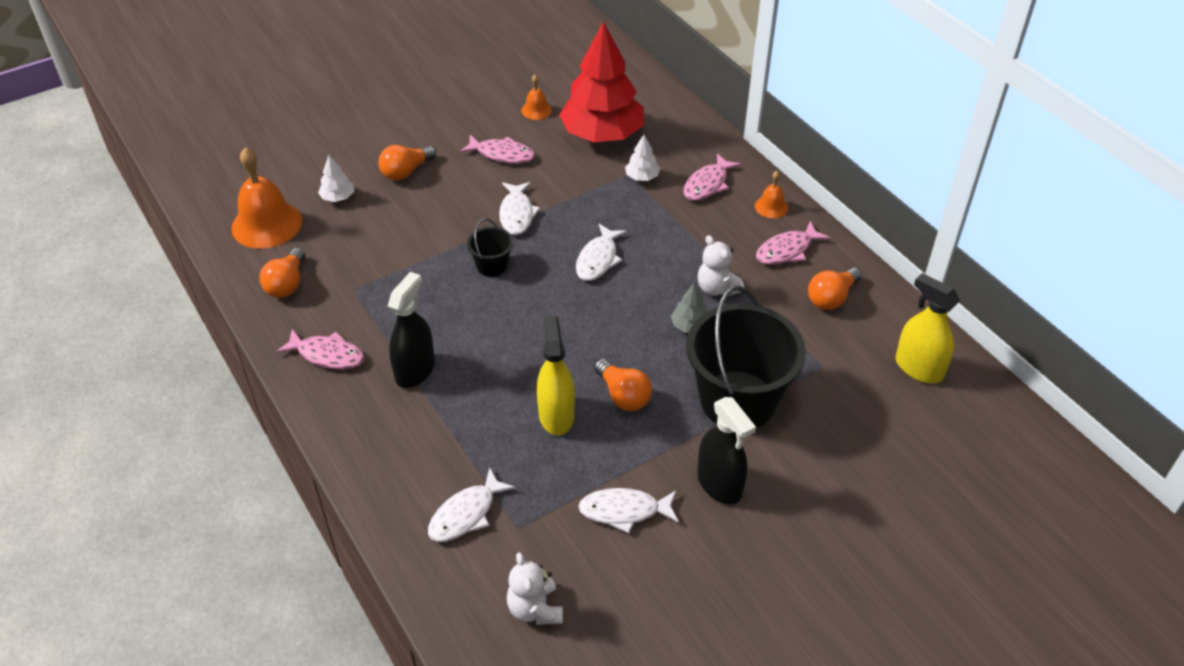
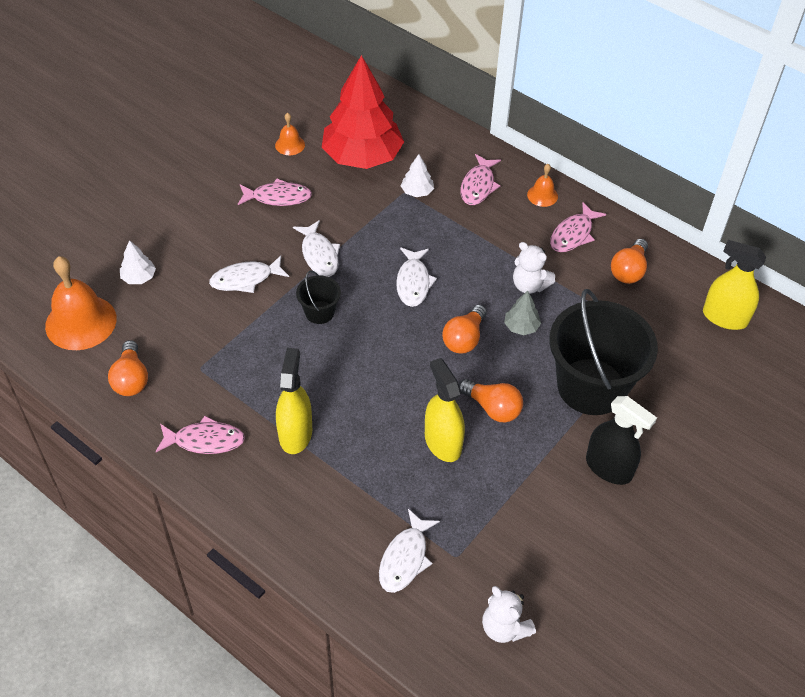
camera: 20 degrees left, 5 degrees up
orange light bulb [378,145,436,181] -> orange light bulb moved to [442,305,487,354]
black spray bottle [388,272,435,388] -> yellow spray bottle [276,348,312,454]
white fish [578,488,679,533] -> white fish moved to [209,255,289,293]

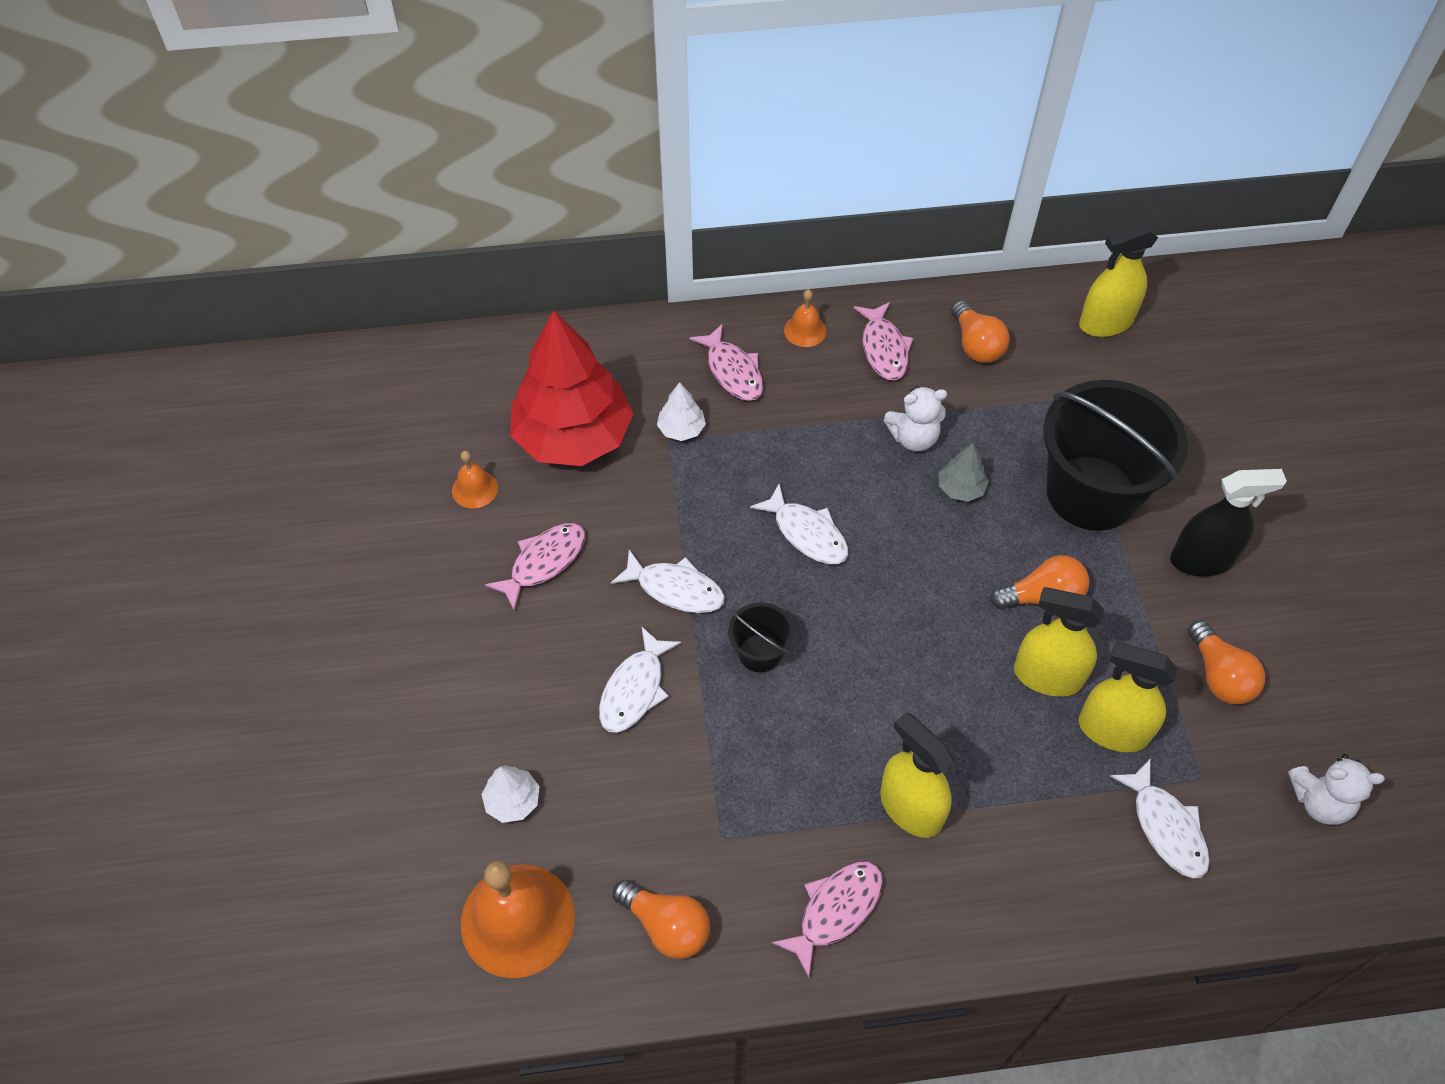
camera: 45 degrees left, 5 degrees up
orange light bulb [442,305,487,354] -> orange light bulb moved to [1188,620,1265,704]
none -> yellow spray bottle [1079,642,1177,752]

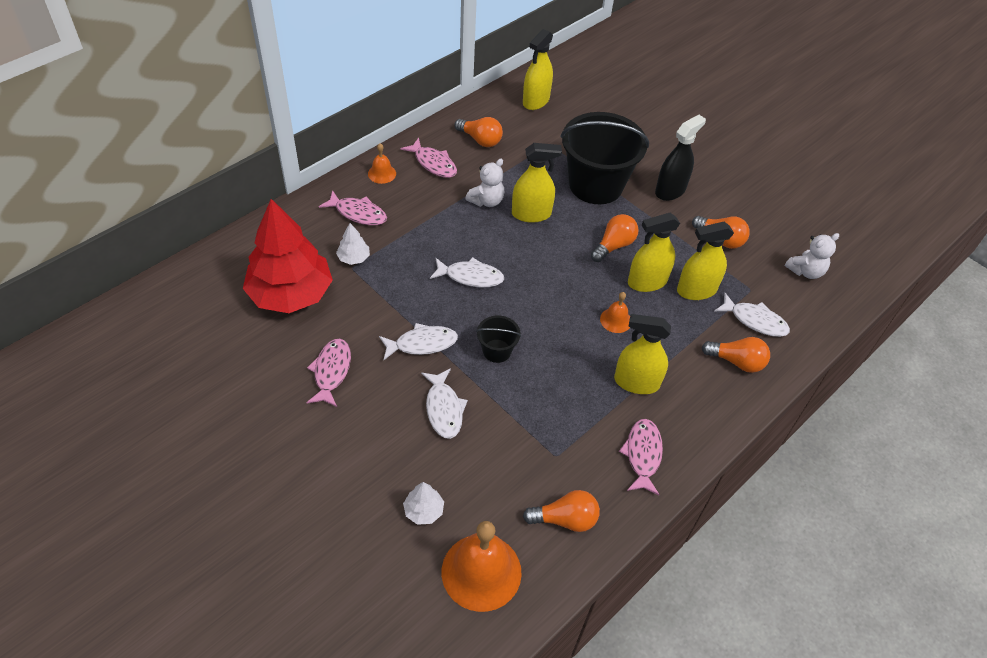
camera: 40 degrees left, 5 degrees down
orange bell [452,451,498,508] -> orange bell moved to [600,292,630,333]
grey tree [939,443,989,502] -> yellow spray bottle [512,143,562,223]
none -> orange light bulb [702,337,770,373]

